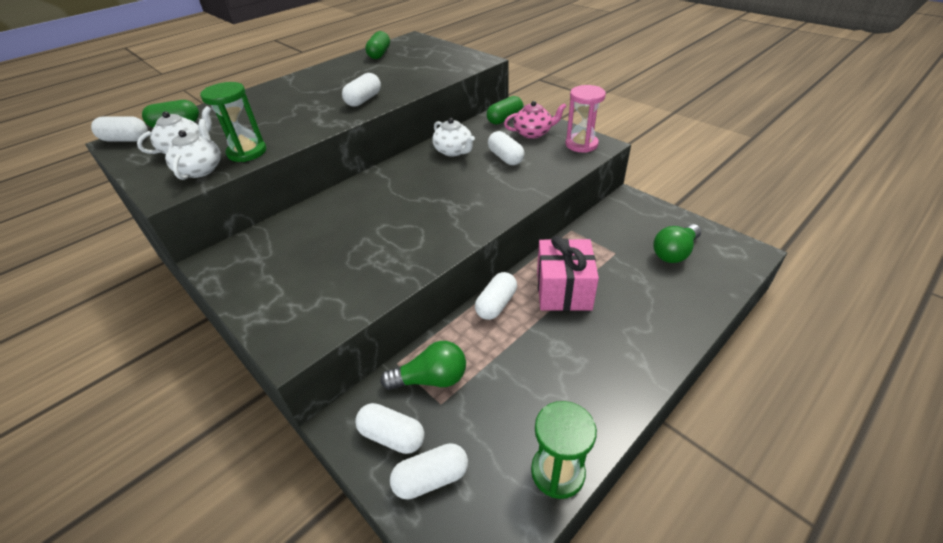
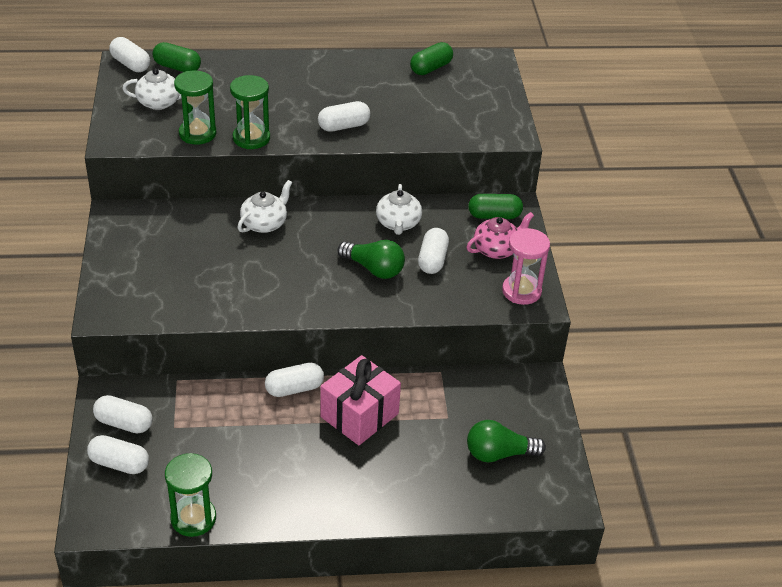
camera: 35 degrees right, 0 degrees up
white teapot [165,119,221,180] -> white teapot moved to [238,180,292,233]
white capsule [355,403,424,454] -> white capsule turned 45 degrees counterclockwise [93,395,152,434]
green light bulb [381,341,466,390] -> green light bulb moved to [337,240,405,279]
pink teapot [504,101,567,139] -> pink teapot turned 60 degrees counterclockwise [467,212,534,259]
none -> green hourglass [230,75,270,149]

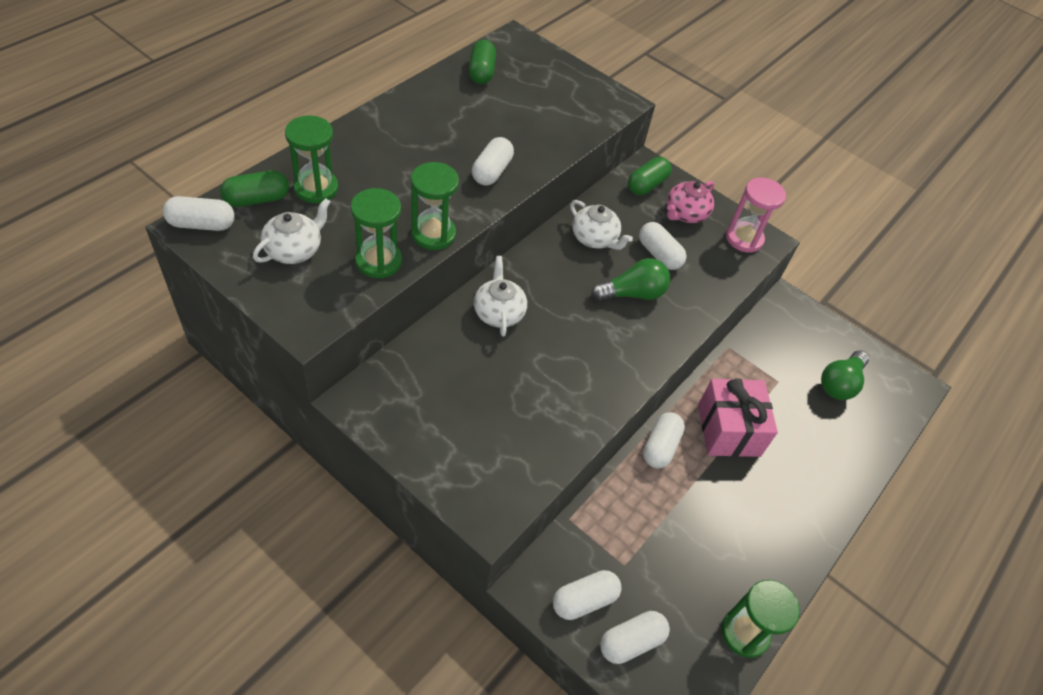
camera: 50 degrees left, 10 degrees up
pink teapot [467,212,534,259] -> pink teapot turned 150 degrees counterclockwise [667,181,714,223]
none -> green hourglass [285,116,338,203]

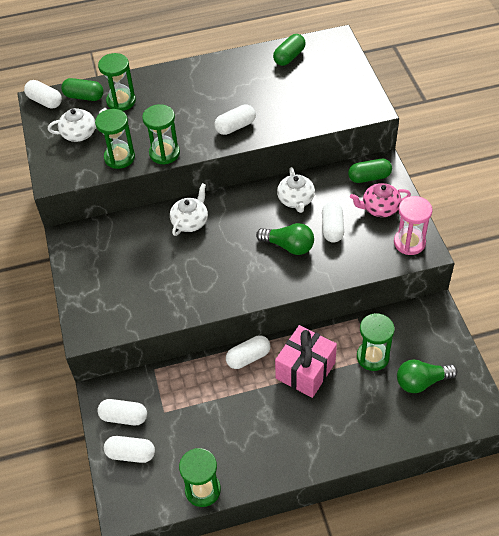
camera: 45 degrees right, 0 degrees up
none -> green hourglass [357,313,395,371]

